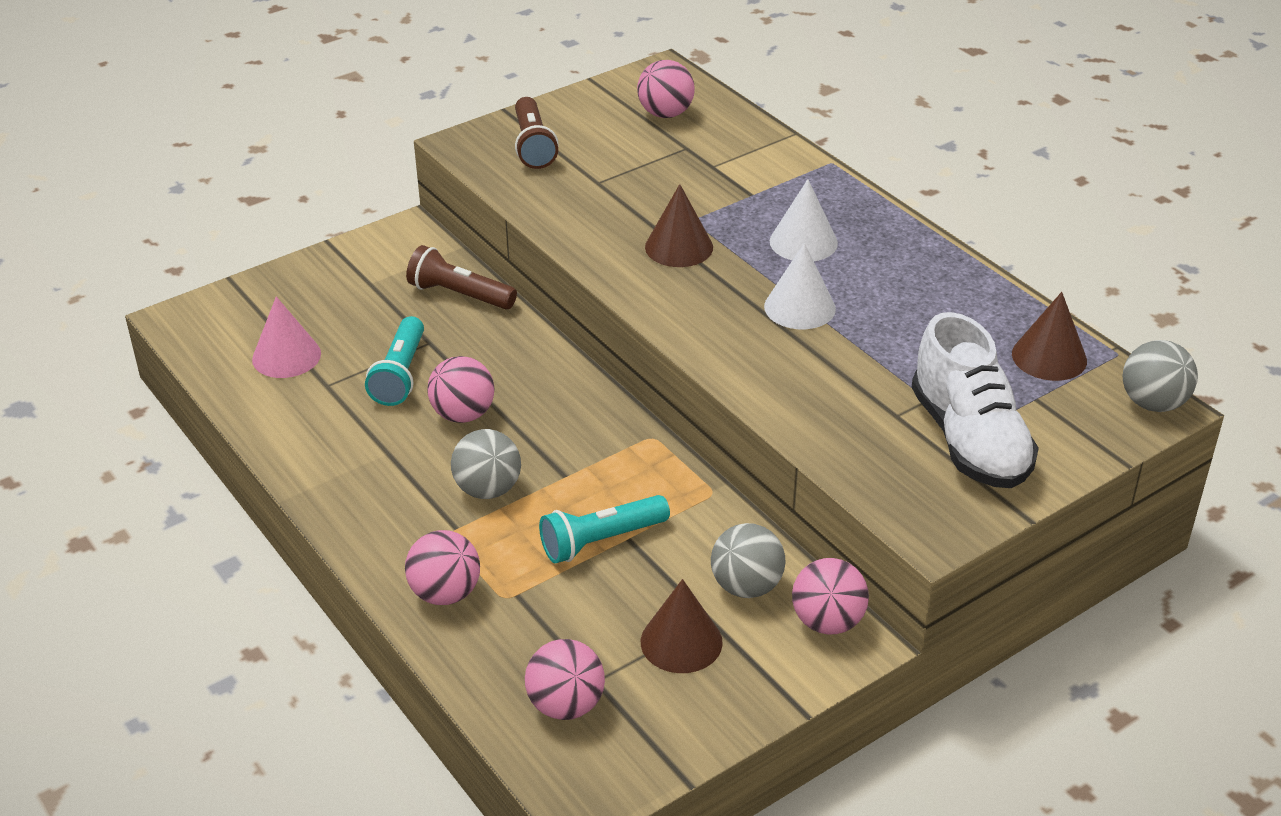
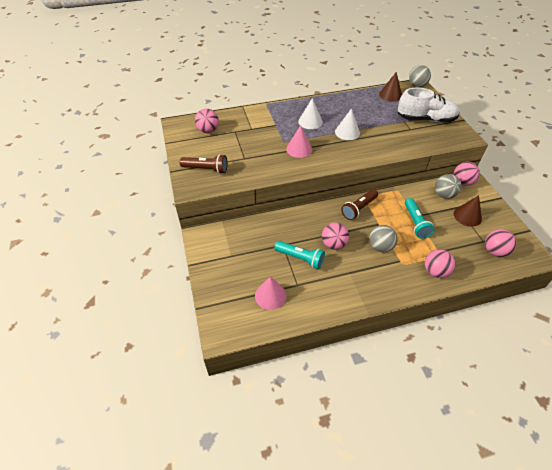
camera: 70 degrees left, 10 degrees up
brown flashlight [406,245,517,310] -> brown flashlight moved to [341,189,378,220]
brown cone [645,184,713,267] -> pink cone [286,125,312,158]

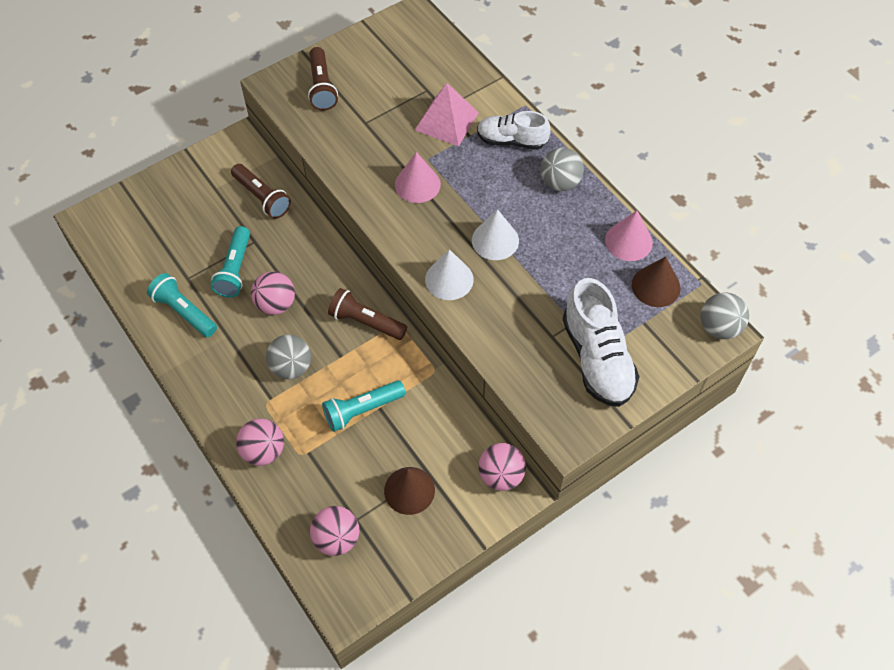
camera: 70 degrees right, 10 degrees up
pink ball [195,109,219,133] -> none
pink cone [255,276,286,310] -> pink cone moved to [605,211,653,261]
white cone [298,98,323,129] -> white cone moved to [425,249,474,300]
grey ball [435,174,462,199] -> grey ball moved to [541,147,584,191]
none -> turquoise flashlight [147,273,217,337]
none -> brown flashlight [231,164,291,219]
none -> pink pyramid [415,83,479,146]
none -> white shoe [477,111,551,150]

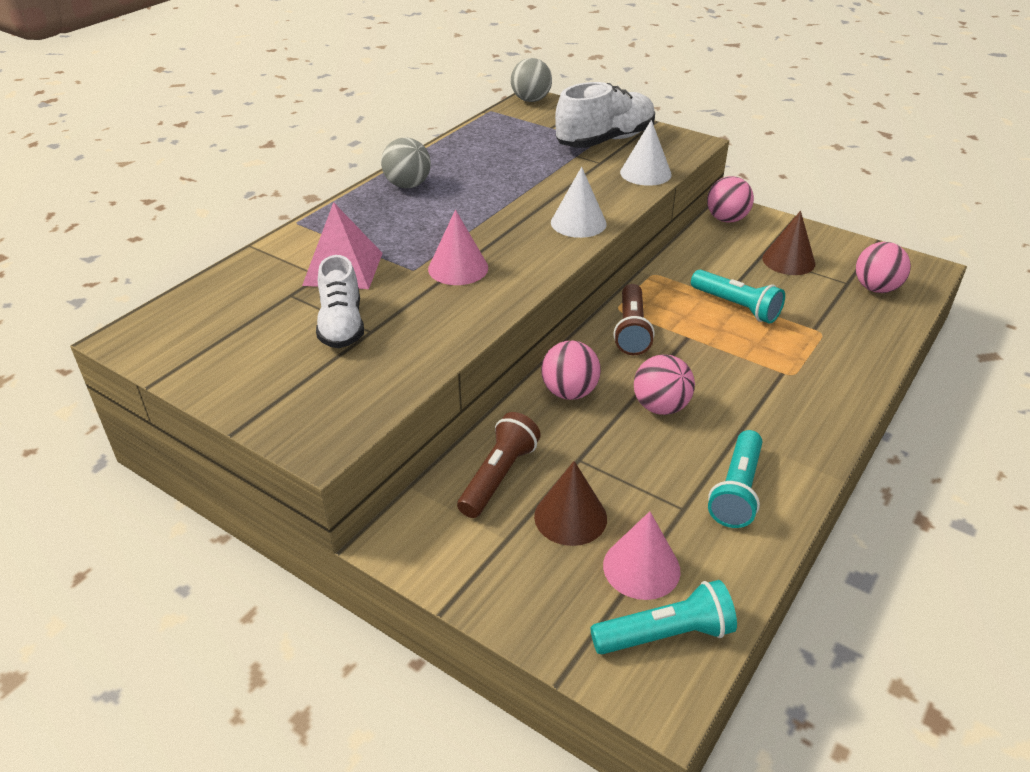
camera: 110 degrees left, 20 degrees down
turquoise flashlight [211,226,250,298] -> turquoise flashlight moved to [590,580,737,654]
pink ball [236,418,284,466] -> pink ball moved to [541,341,601,400]
grey ball [266,335,311,379] -> none
brown flashlight [308,47,338,111] -> none
white cone [472,209,519,260] -> white cone moved to [620,120,672,186]
white shoe [477,111,551,150] -> white shoe moved to [316,255,364,348]
pink cone [605,211,653,261] -> pink cone moved to [603,511,681,600]
brown cone [632,257,681,307] -> brown cone moved to [534,461,607,546]

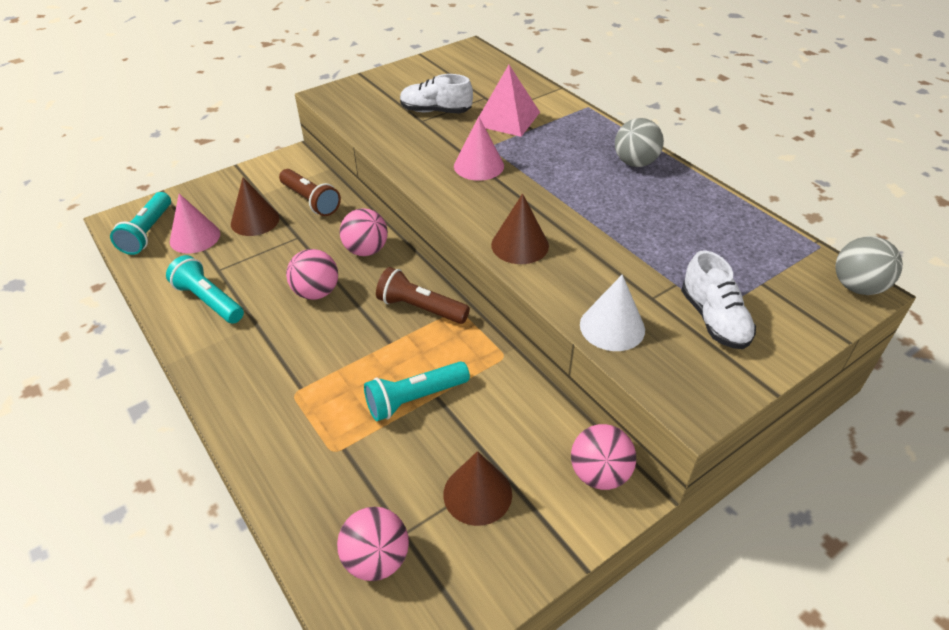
camera: 110 degrees right, 5 degrees up
white cone [551,167,607,238] -> brown cone [491,193,549,264]
white shoe [555,82,655,148] -> white shoe [681,251,756,349], size x0.66

